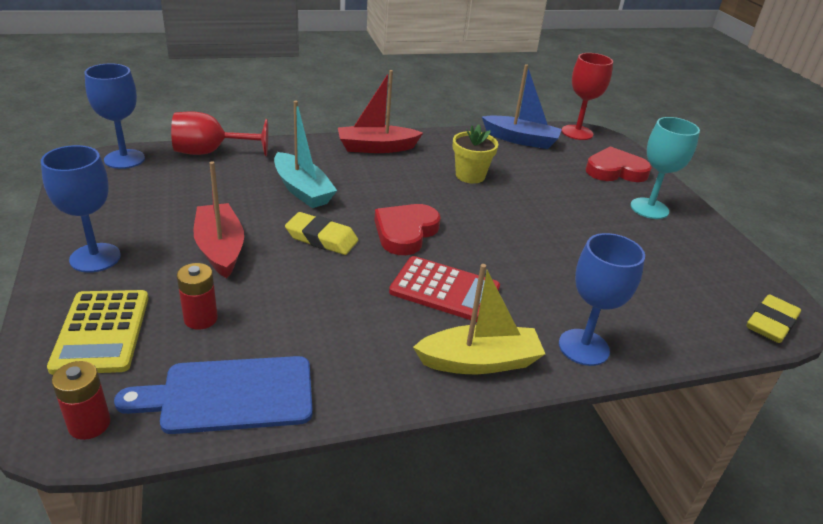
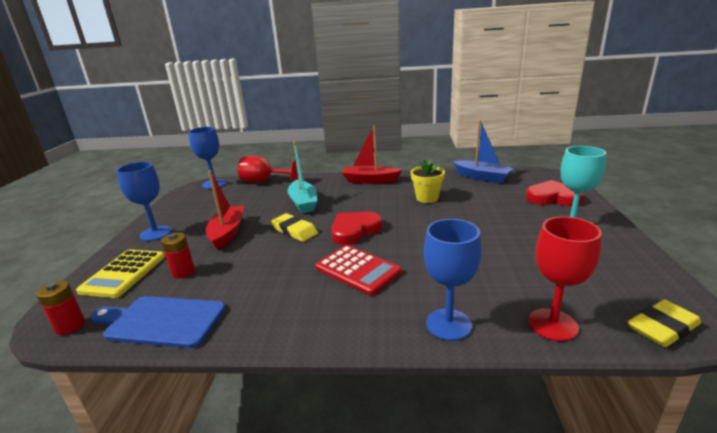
camera: 25 degrees right, 10 degrees down
yellow boat [413,264,545,374] -> none
red goblet [562,53,613,140] -> red goblet moved to [528,216,602,341]

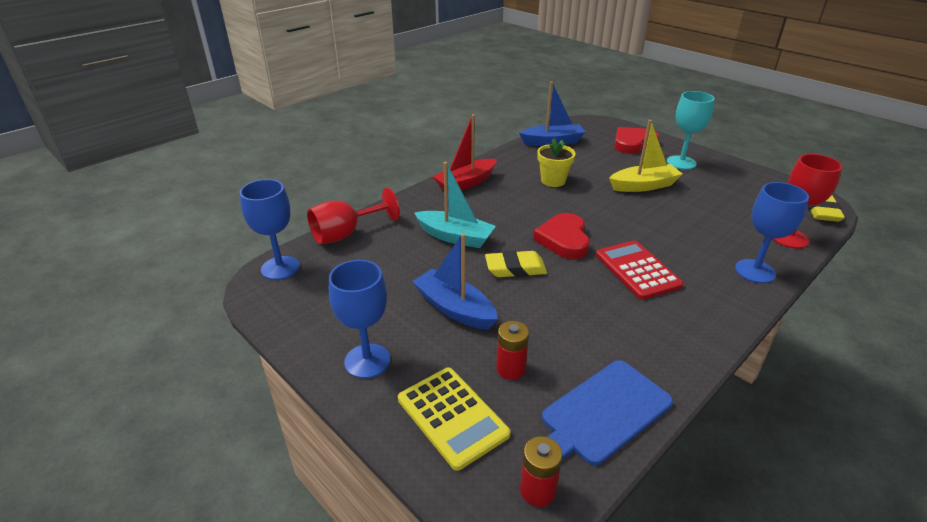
camera: 50 degrees left, 10 degrees up
red boat [206,170,244,250] -> blue boat [412,233,498,330]
red calculator [315,245,402,295] -> red calculator turned 105 degrees counterclockwise [596,240,684,300]
none -> yellow boat [609,120,682,192]

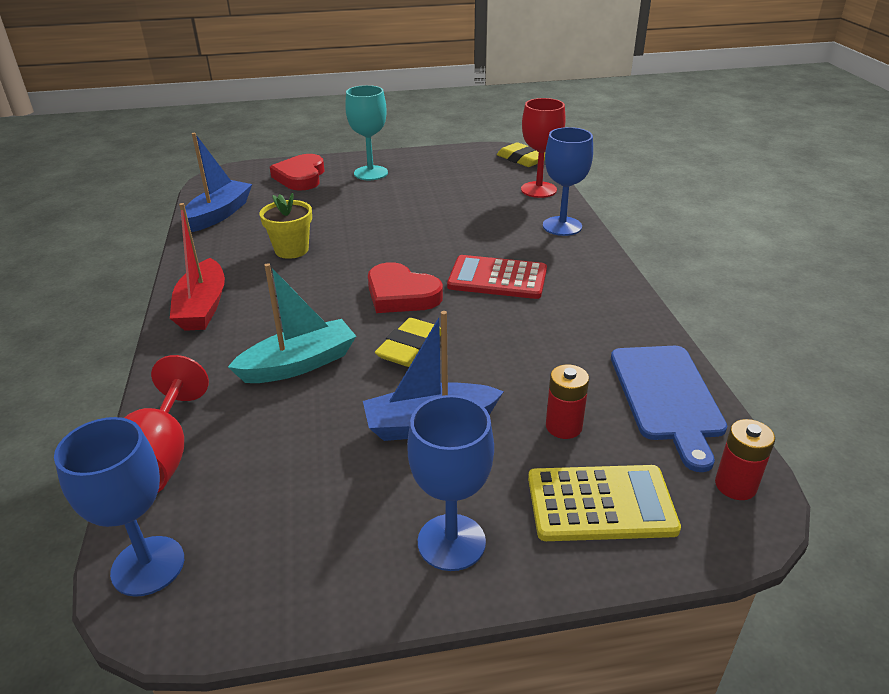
camera: 55 degrees left, 0 degrees up
yellow boat [609,120,682,192] -> none

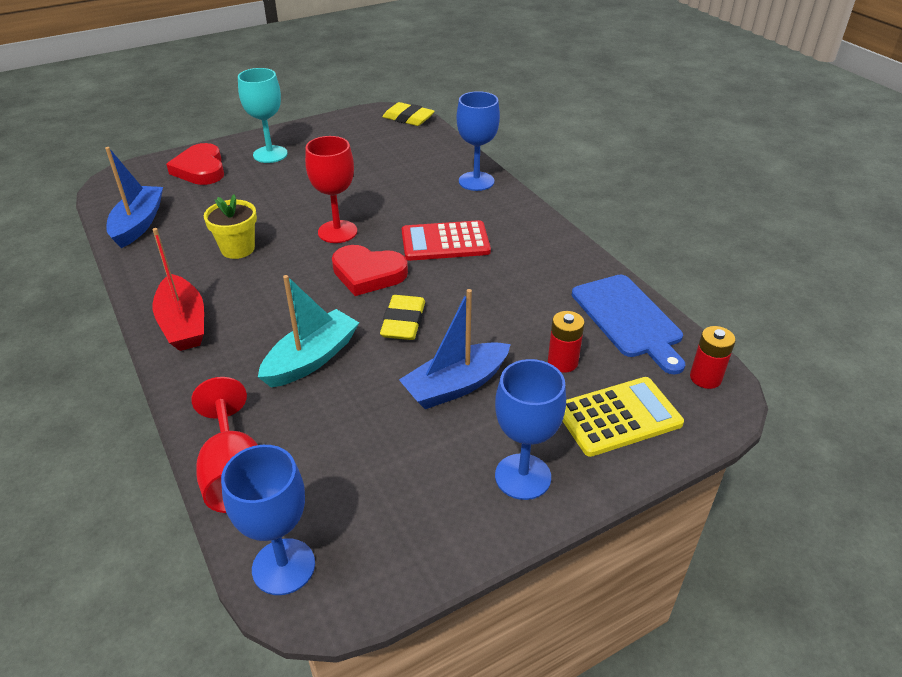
camera: 20 degrees left, 5 degrees up
red goblet [521,98,566,198] -> red goblet moved to [305,136,357,243]

